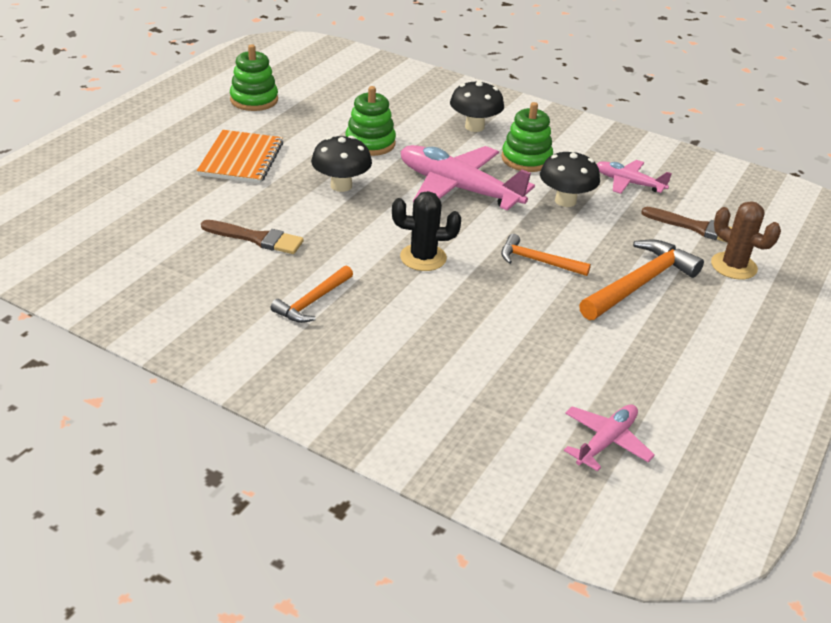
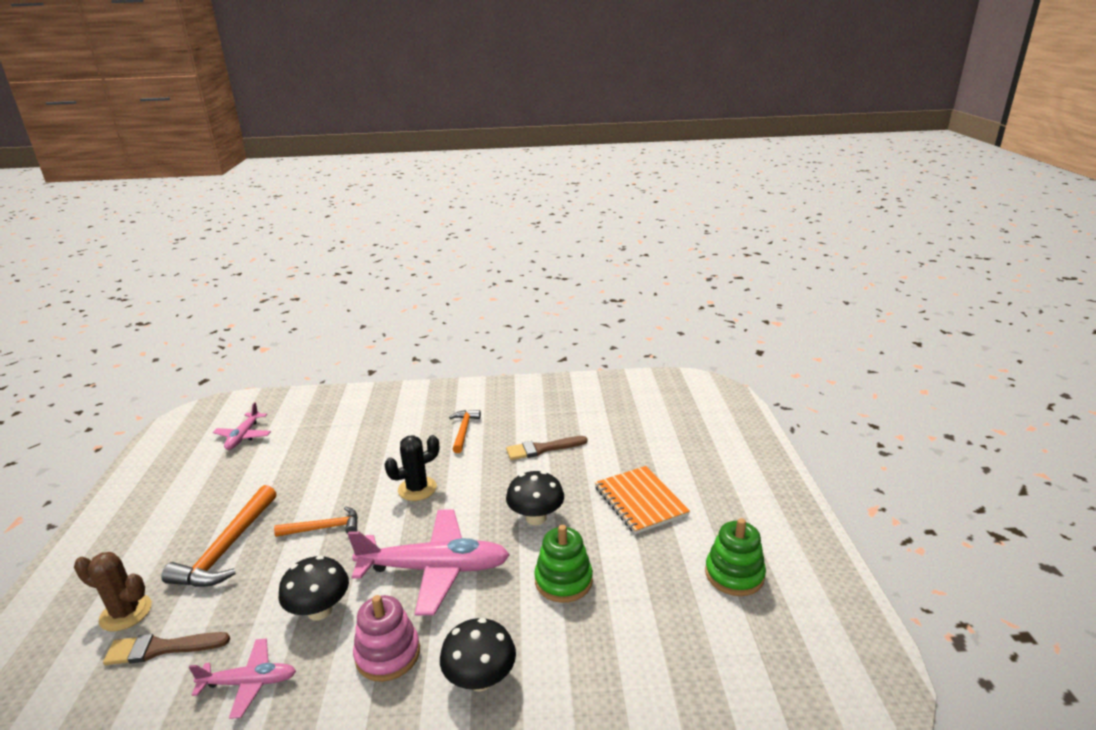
camera: 150 degrees right, 10 degrees down
green stacking toy [501,102,553,172] -> pink stacking toy [353,595,420,682]

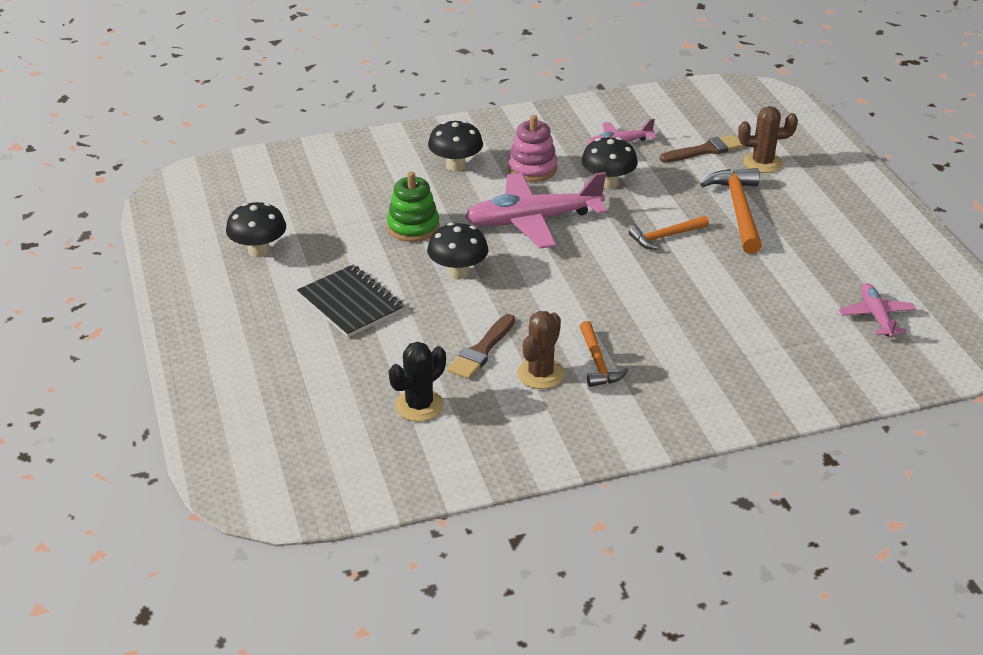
camera: 165 degrees right, 10 degrees up
black cactus [384,435,439,501] -> black cactus moved to [389,342,446,422]
brown brush [506,436,587,460] -> brown brush turned 150 degrees clockwise [448,314,515,379]
orange notebook [595,466,690,534] -> black notebook [297,265,404,338]
green stacking toy [705,518,766,596] -> black mushroom [226,202,286,258]
none -> brown cactus [517,311,565,389]

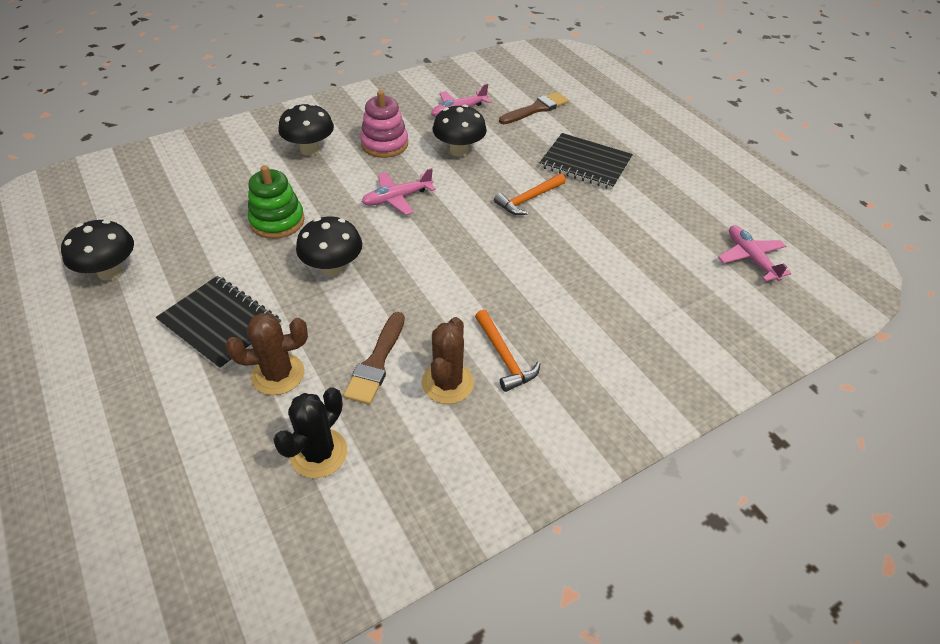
camera: 15 degrees left, 10 degrees up
pink plane [465,172,607,249] -> pink plane [362,168,436,215], size x0.54
orange hammer [700,168,762,254] -> black notebook [540,133,633,190]
brown cactus [738,106,798,173] -> brown cactus moved to [226,313,308,395]

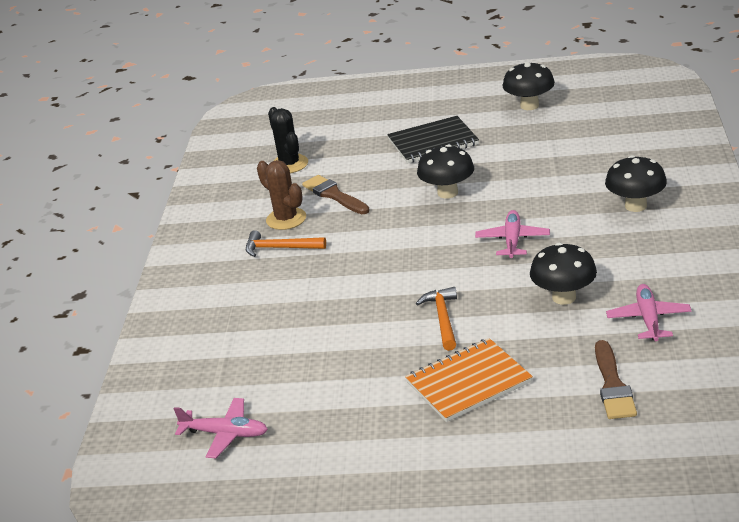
camera: 130 degrees right, 15 degrees down
brown cactus [226,313,308,395] -> none
green stacking toy [248,165,305,239] -> none
pink stacking toy [360,90,408,158] -> none
black notebook [540,133,633,190] -> orange notebook [405,338,533,422]

